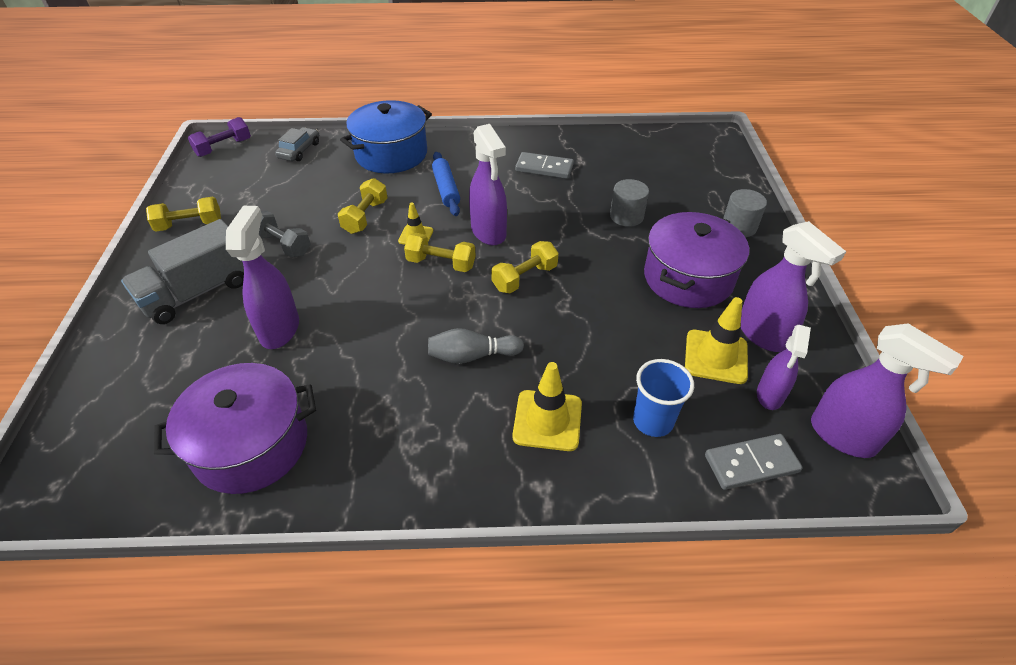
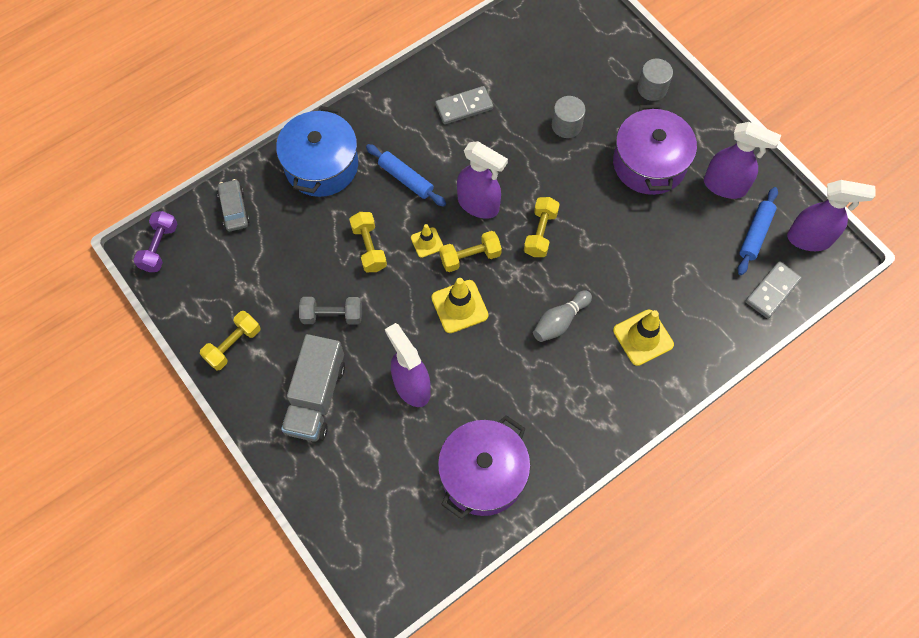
camera: 35 degrees left, 20 degrees up
blue cup [633,359,694,437] -> none
yellow traffic cone [685,297,748,384] -> yellow traffic cone moved to [431,278,489,333]
purple spray bottle [757,325,811,410] -> blue rolling pin [737,187,778,275]

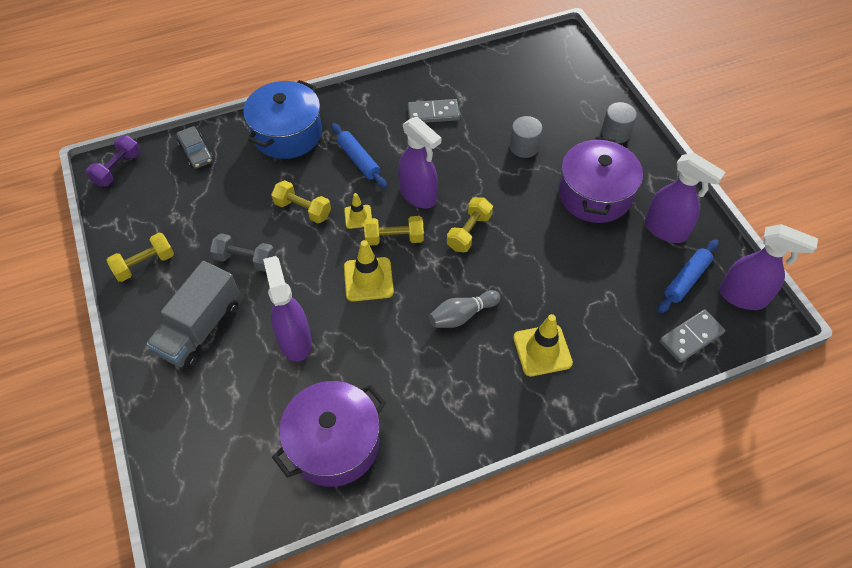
camera: 15 degrees right, 10 degrees down
grey car [217,179,250,231] -> grey car turned 150 degrees clockwise [177,126,213,169]
yellow dumbbell [349,212,387,272] -> yellow dumbbell turned 60 degrees counterclockwise [271,180,331,223]

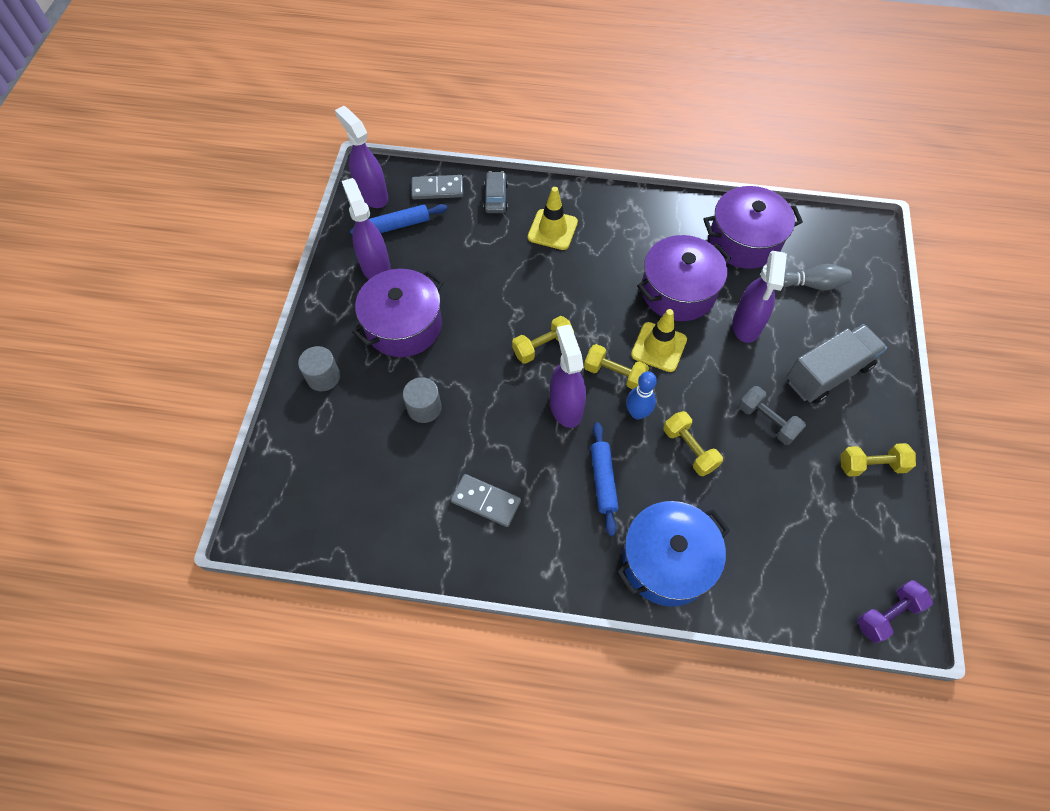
camera: 150 degrees left, 5 degrees up
grey car [177,126,213,169] -> grey car moved to [483,171,508,213]
yellow traffic cone [344,193,372,229] -> blue bowling pin [626,371,657,419]
grey bowling pin [429,290,501,328] -> grey bowling pin moved to [783,264,852,290]
none -> purple pot [637,235,731,321]

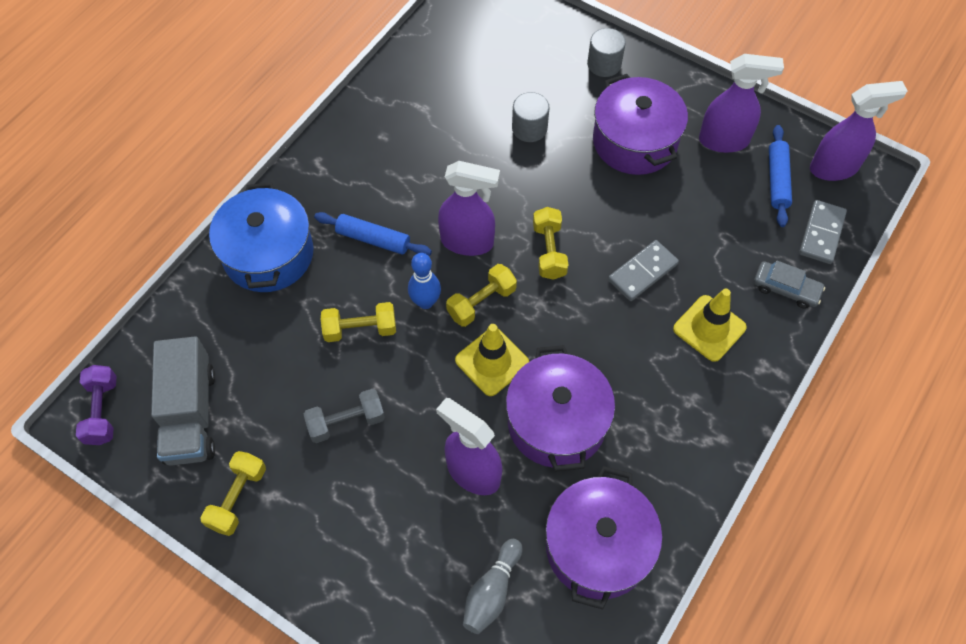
camera: 115 degrees right, 0 degrees up
grey domino [451,474,521,527] -> grey domino moved to [608,240,679,301]
grey truck [786,324,887,404] -> grey truck moved to [151,337,215,466]

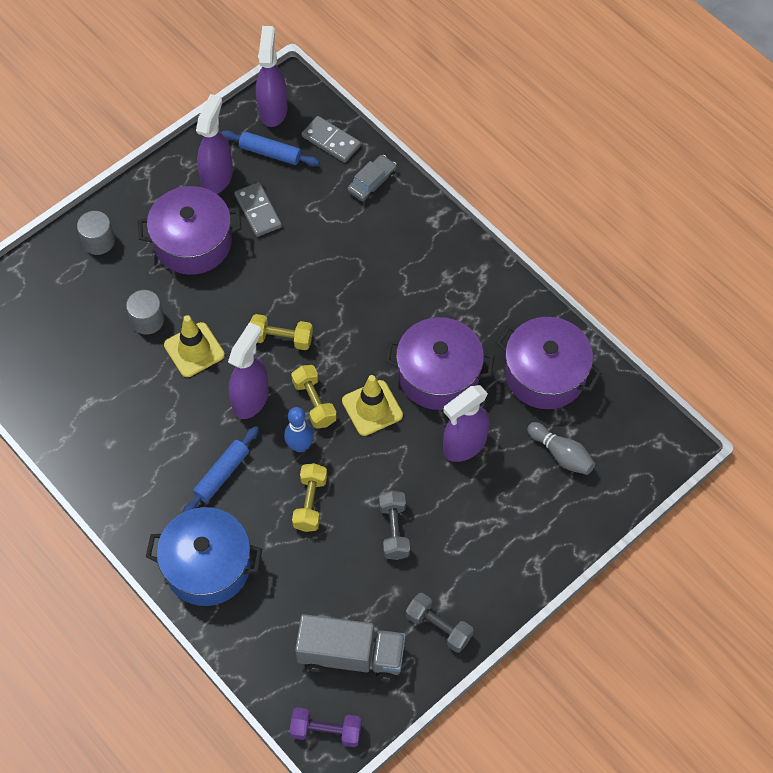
camera: 75 degrees left, 0 degrees up
yellow dumbbell [201,451,266,536] -> grey dumbbell [406,593,474,653]
grey domino [608,240,679,301] -> grey domino moved to [234,182,282,237]
yellow traffic cone [673,288,747,362] -> yellow traffic cone moved to [164,315,225,377]

